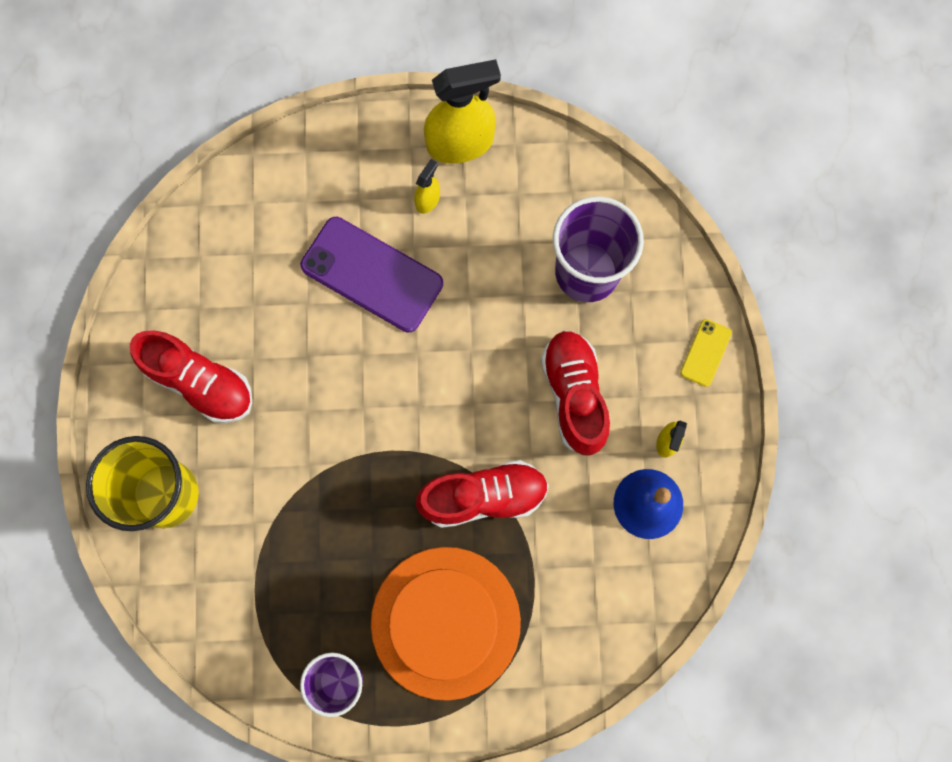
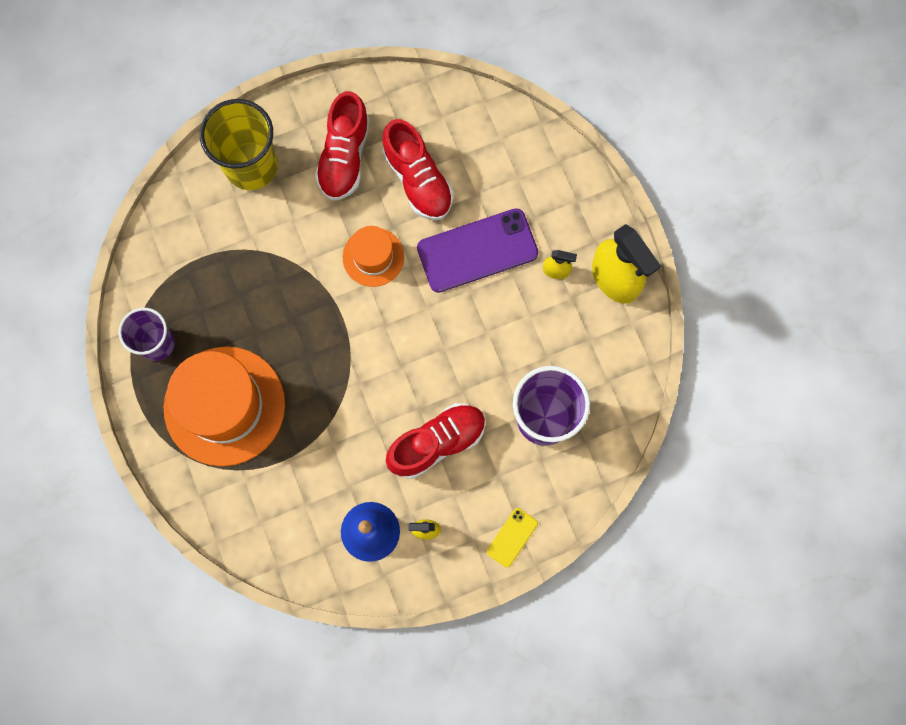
camera: 70 degrees right, 0 degrees up
purple phone [300,217,443,332] -> purple phone turned 60 degrees clockwise [417,208,538,293]
red shoe [416,460,549,528] -> red shoe moved to [382,119,454,220]
yellow phone [680,319,732,387] -> yellow phone turned 60 degrees counterclockwise [487,508,538,568]
none -> orange hat [343,226,404,287]

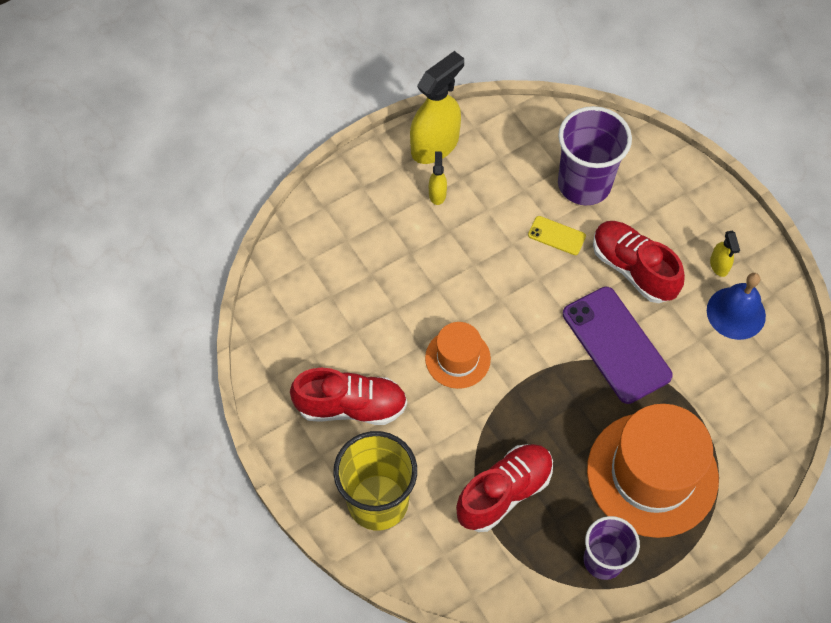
camera: 100 degrees left, 15 degrees down
red shoe [382,119,454,220] -> red shoe moved to [456,444,553,532]
purple phone [417,208,538,293] -> purple phone moved to [563,287,673,404]
yellow phone [487,508,538,568] -> yellow phone moved to [528,216,586,255]

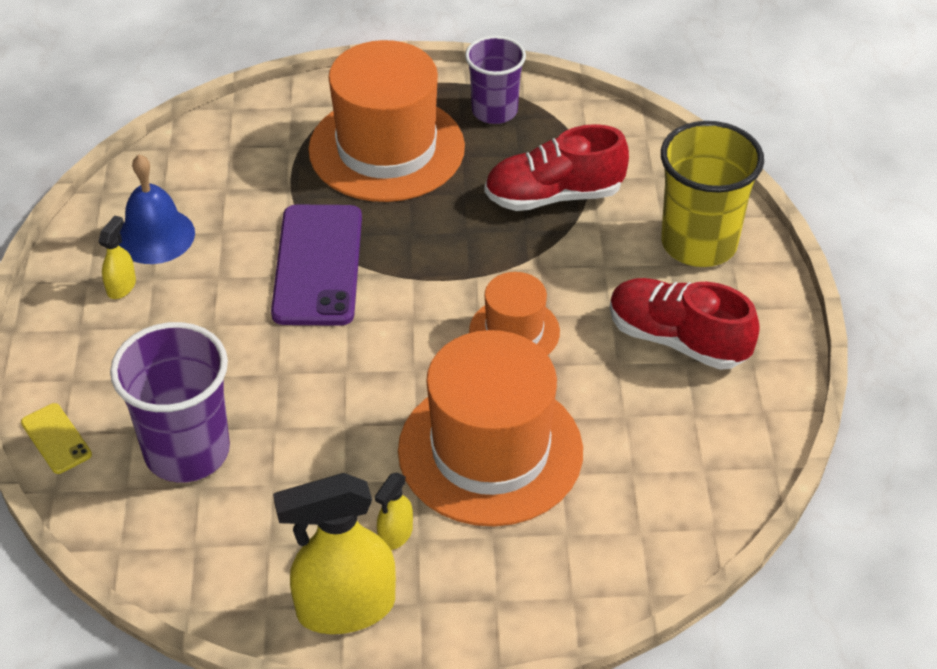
camera: 150 degrees left, 15 degrees down
yellow phone [528,216,586,255] -> yellow phone moved to [21,403,92,474]
red shoe [593,221,685,303] -> none
none -> orange hat [398,330,583,527]

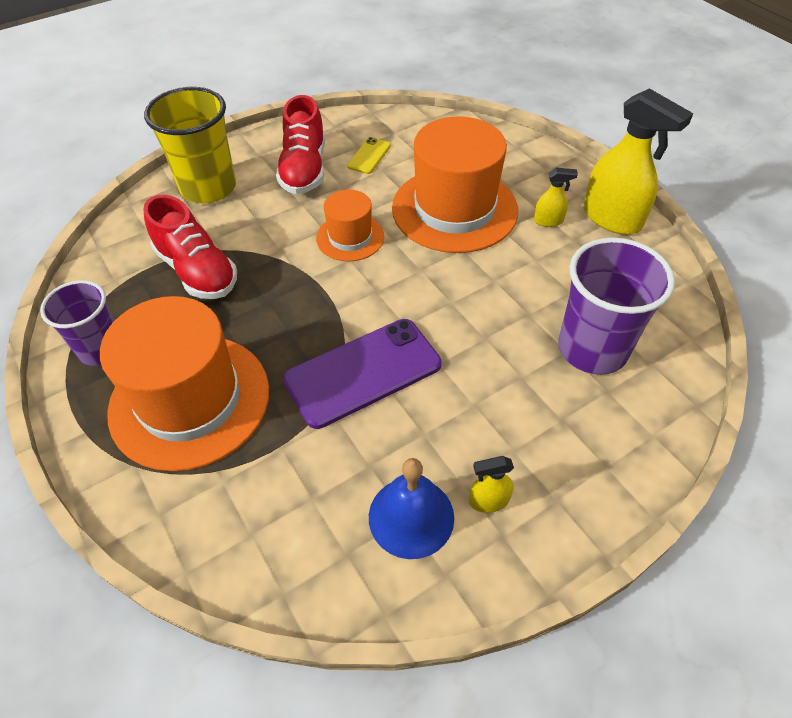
camera: 120 degrees left, 5 degrees up
yellow phone [21,403,92,474] -> yellow phone moved to [347,137,391,174]

